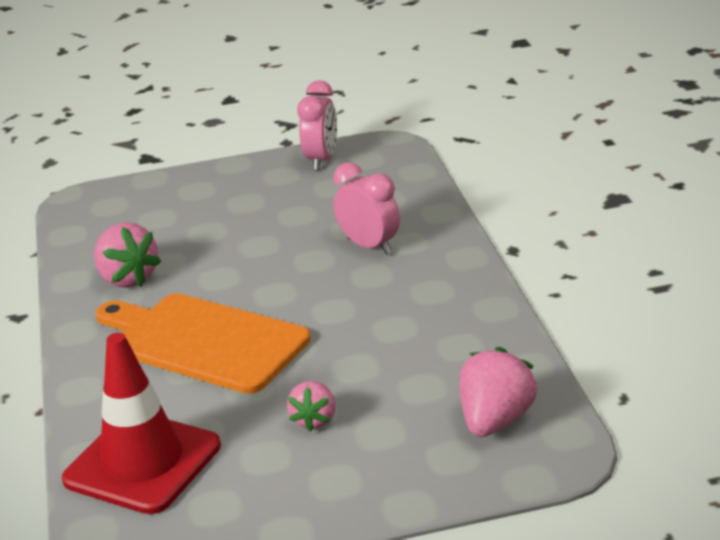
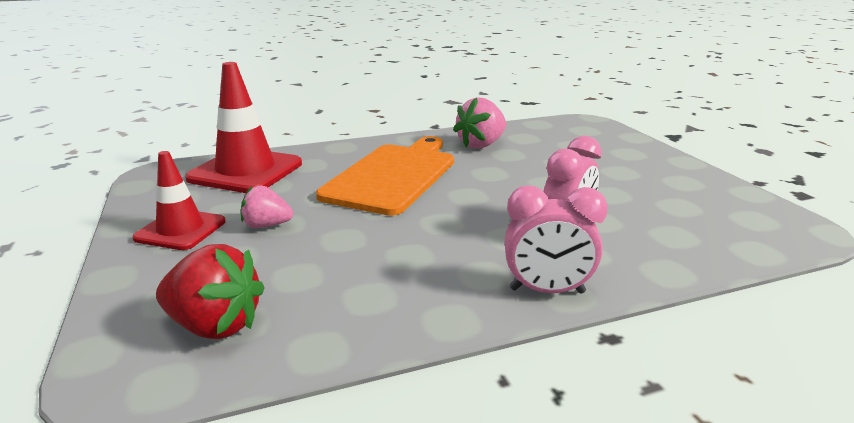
camera: 80 degrees right, 5 degrees down
pink clock [297,80,337,170] -> pink clock moved to [505,185,608,294]
pink strawberry [460,347,537,437] -> red strawberry [156,244,265,339]
none -> red traffic cone [133,151,226,250]

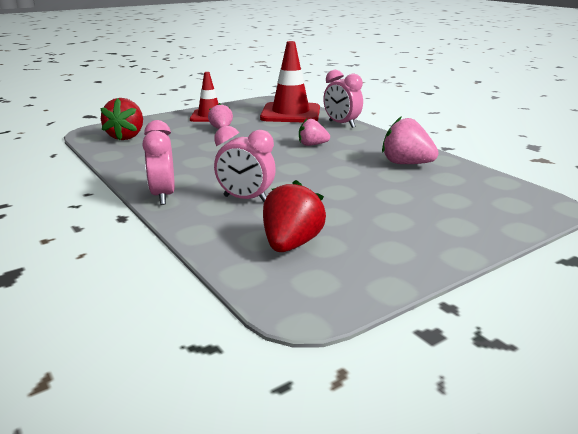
camera: 75 degrees right, 0 degrees up
orange cutting board [316,136,454,216] -> pink strawberry [299,119,330,146]
none -> red strawberry [263,180,326,252]
none -> pink clock [323,70,363,128]

